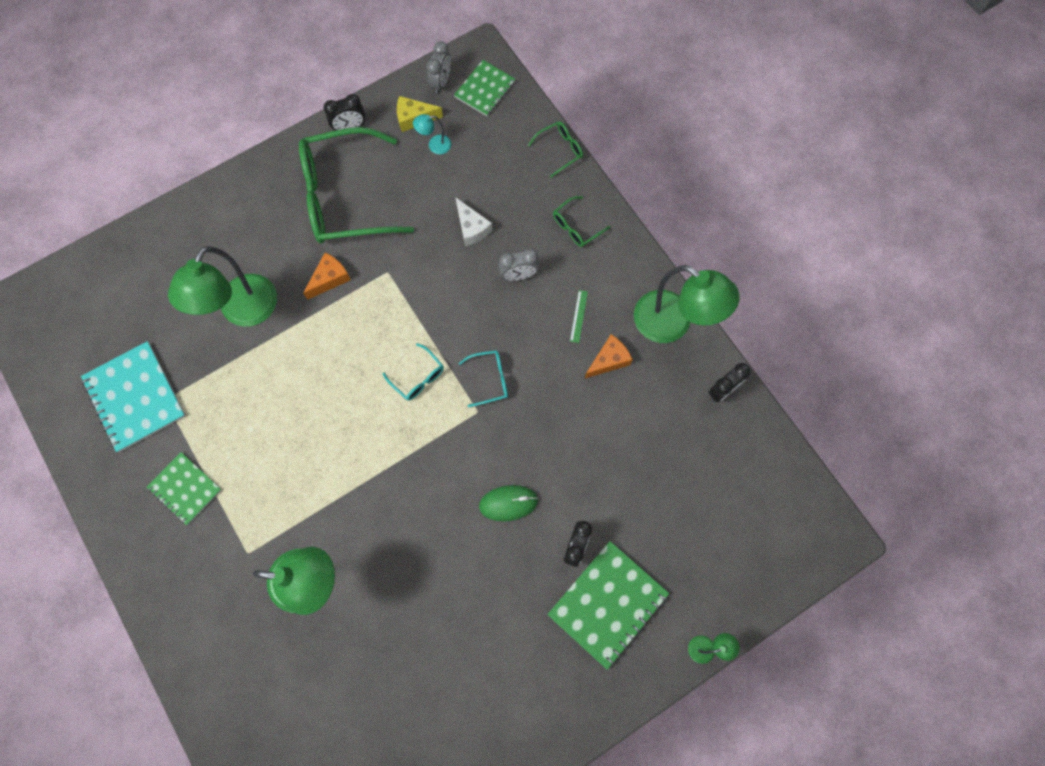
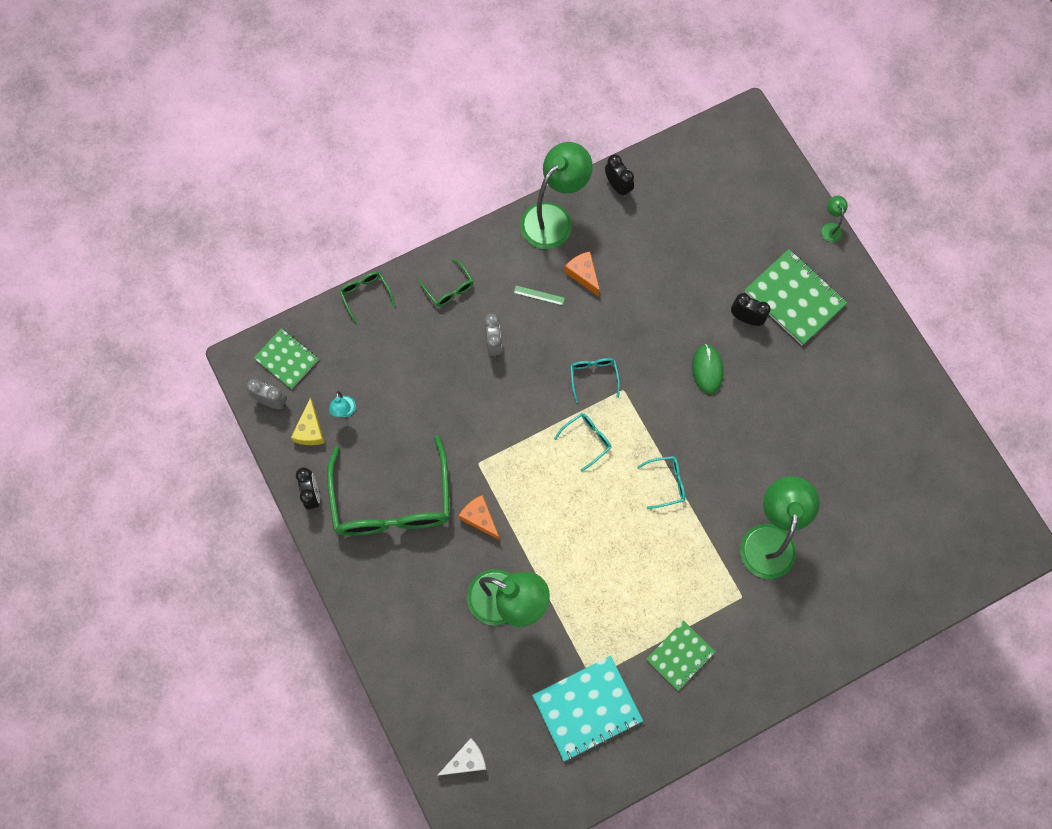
camera: 85 degrees left, 0 degrees up
white cheese [455,197,493,246] -> white cheese moved to [437,738,487,776]
none -> turquoise glasses [637,456,685,509]

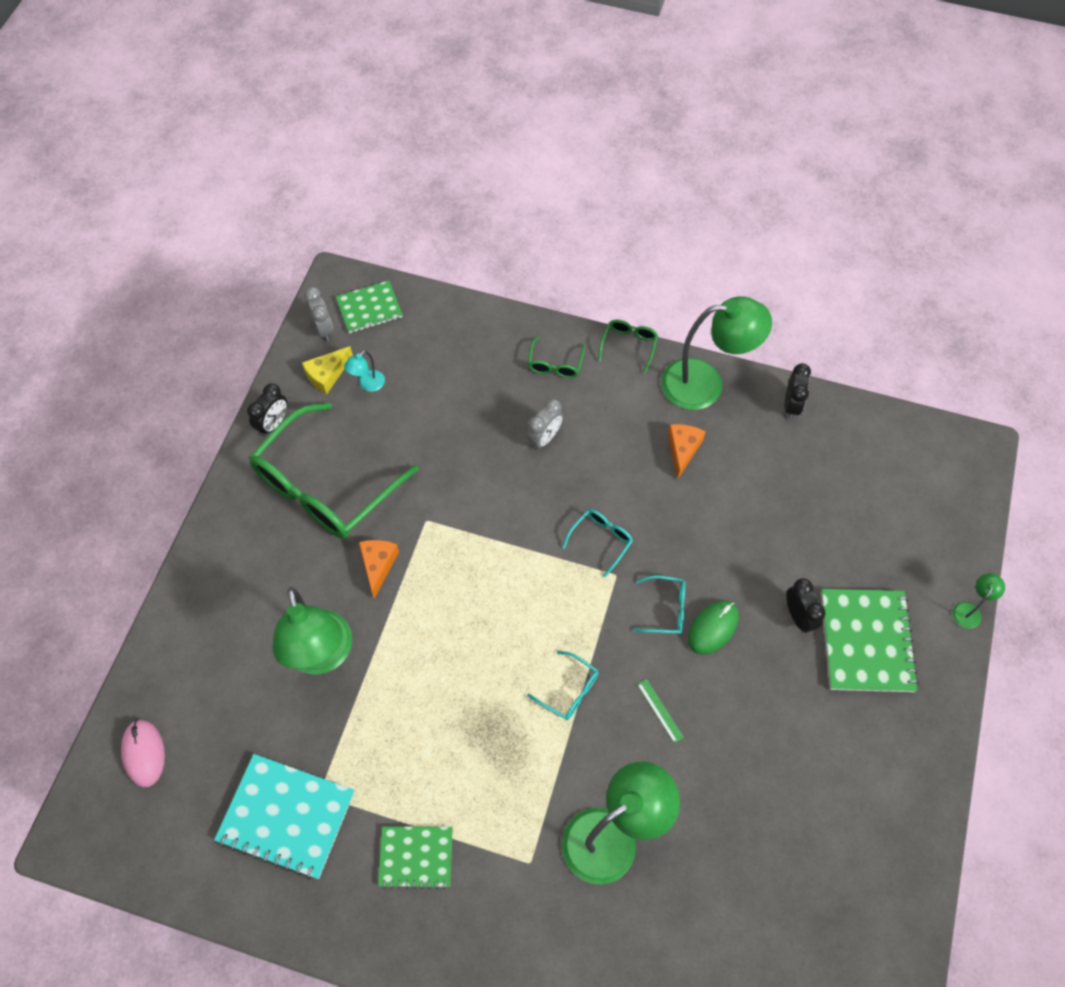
camera: 45 degrees right, 10 degrees down
green notebook [254,328,319,389] -> green notebook turned 75 degrees clockwise [336,281,403,333]
green glasses [340,272,395,324] -> green glasses moved to [598,320,658,373]
white cheese [437,738,487,776] -> pink mouse [121,719,165,787]
green ruler [514,286,565,306] -> green ruler moved to [637,679,684,743]
turquoise glasses [554,413,611,472] -> turquoise glasses moved to [633,575,685,634]

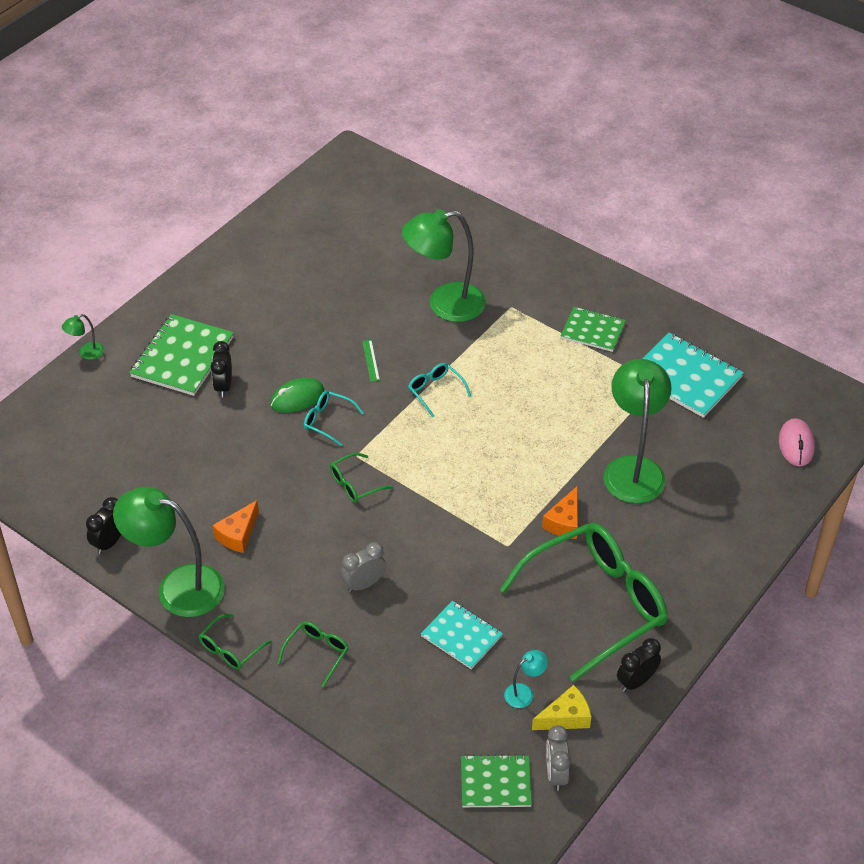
camera: 160 degrees left, 15 degrees down
turquoise glasses [562,509,633,577] -> green glasses [330,453,393,503]
none -> turquoise notebook [421,601,503,669]

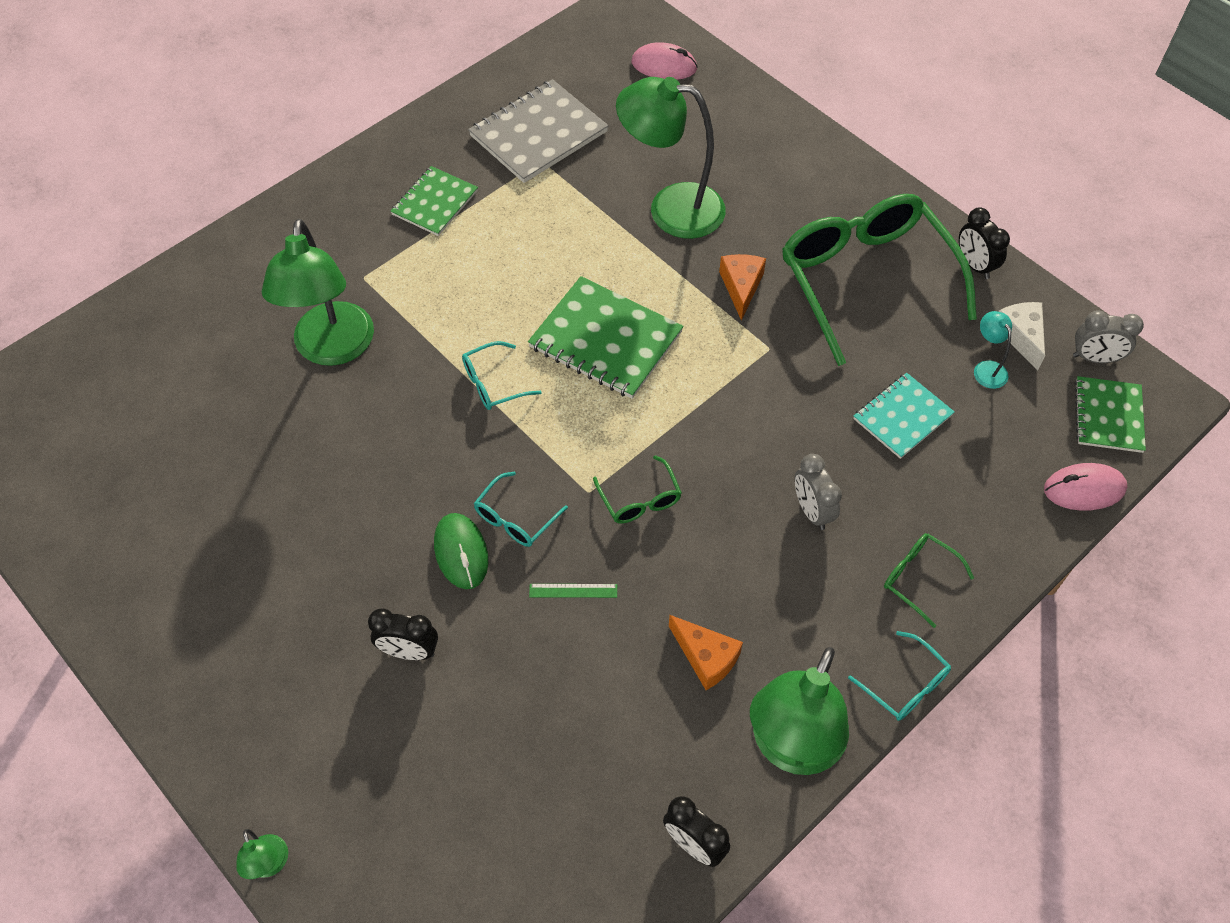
camera: 80 degrees left, 10 degrees up
green notebook [129,314,234,396] -> green notebook moved to [528,276,683,399]
green glasses [199,614,272,669] -> turquoise glasses [848,631,951,721]
green ruler [362,340,380,382] -> green ruler moved to [529,584,617,598]
yellow cheese [532,685,591,730] -> white cheese [998,302,1045,370]
orange cheese [542,486,578,539] -> orange cheese turned 120 degrees counterclockwise [719,254,766,321]
turquoise notebook [643,333,744,418] -> grey notebook [468,79,608,183]
none -> pink mouse [1044,463,1127,511]

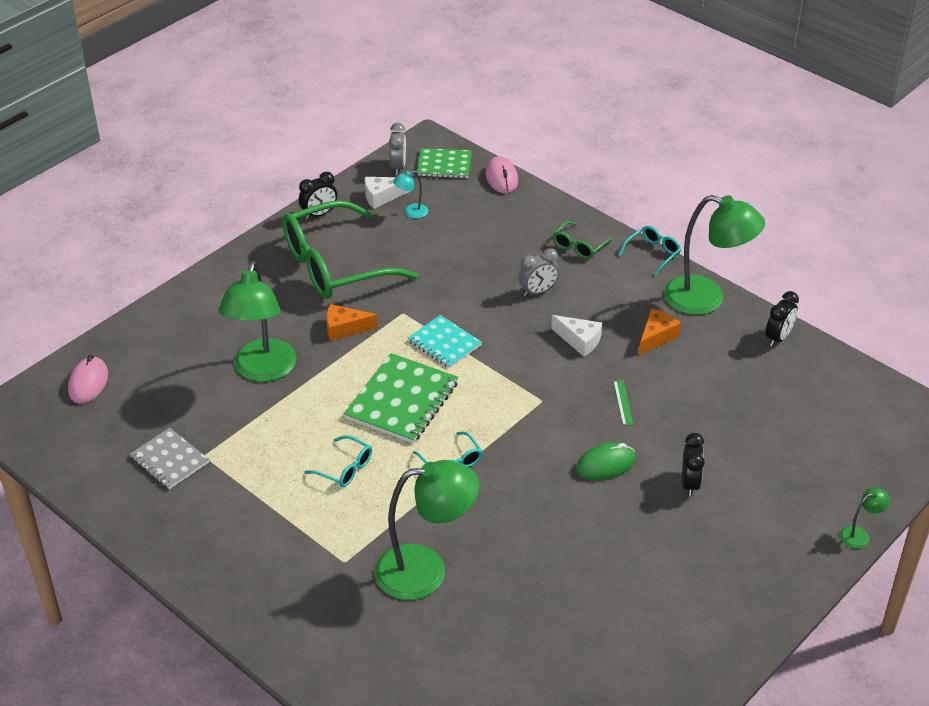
camera: 95 degrees left, 15 degrees down
green notebook [390,166,478,236] -> none
grey notebook [468,79,608,183] -> grey notebook [130,428,209,489], size x0.63
turquoise glasses [474,472,568,547] -> turquoise glasses moved to [305,435,372,487]
green glasses [593,455,682,524] -> none
turquoise notebook [853,373,955,459] -> turquoise notebook moved to [408,315,482,368]
none -> white cheese [551,315,602,356]

